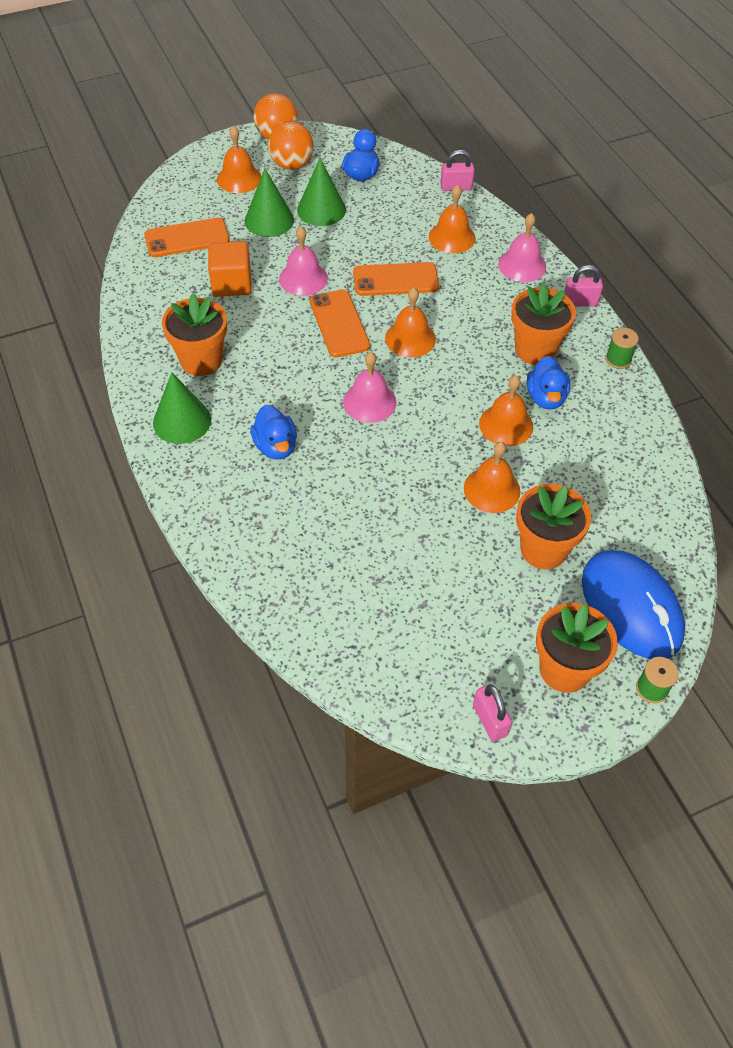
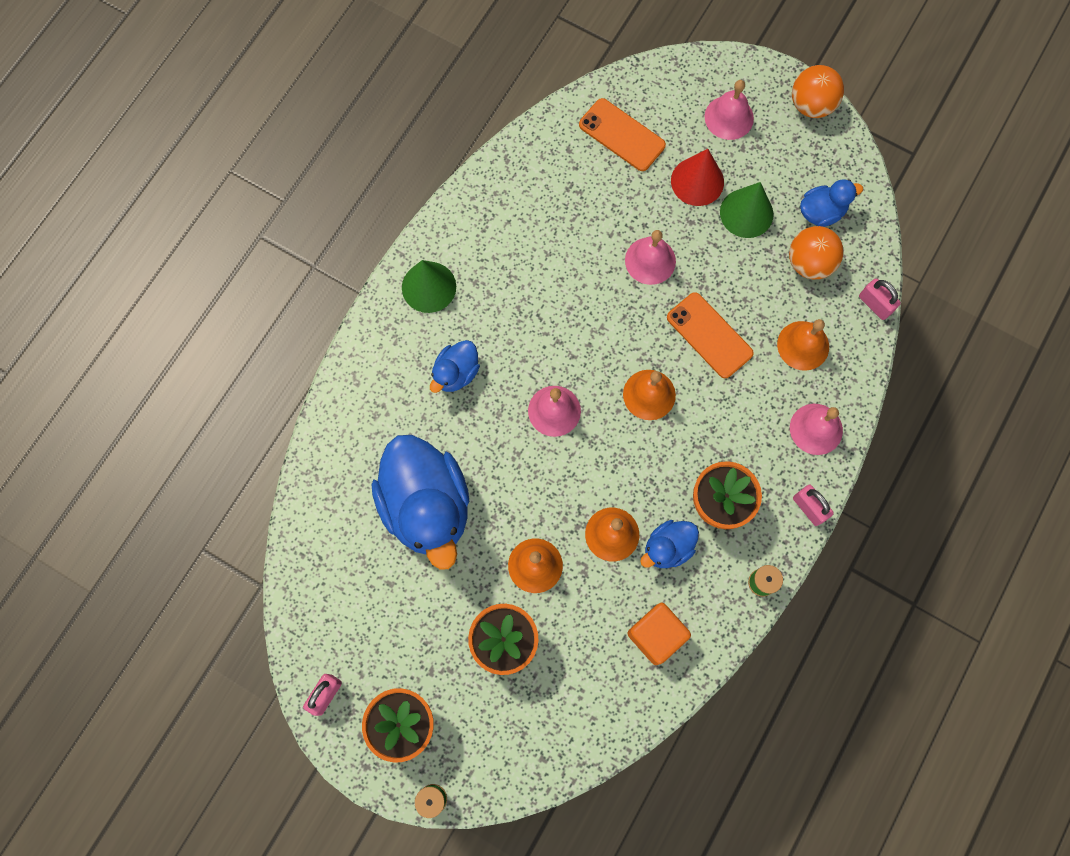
camera: 55 degrees right, 20 degrees up
orange flower pot [162,293,227,376] -> none
orange cube [208,241,252,297] -> orange cube moved to [627,603,691,665]
orange bell [217,125,262,193] -> pink bell [705,80,754,140]
green cone [245,169,294,237] -> red cone [671,149,724,206]
orange ball [268,121,314,170] -> orange ball moved to [789,226,844,279]
orange phone [310,289,370,357] -> none
blue mouse [582,550,685,659] -> none
none -> blue duck [371,435,469,570]

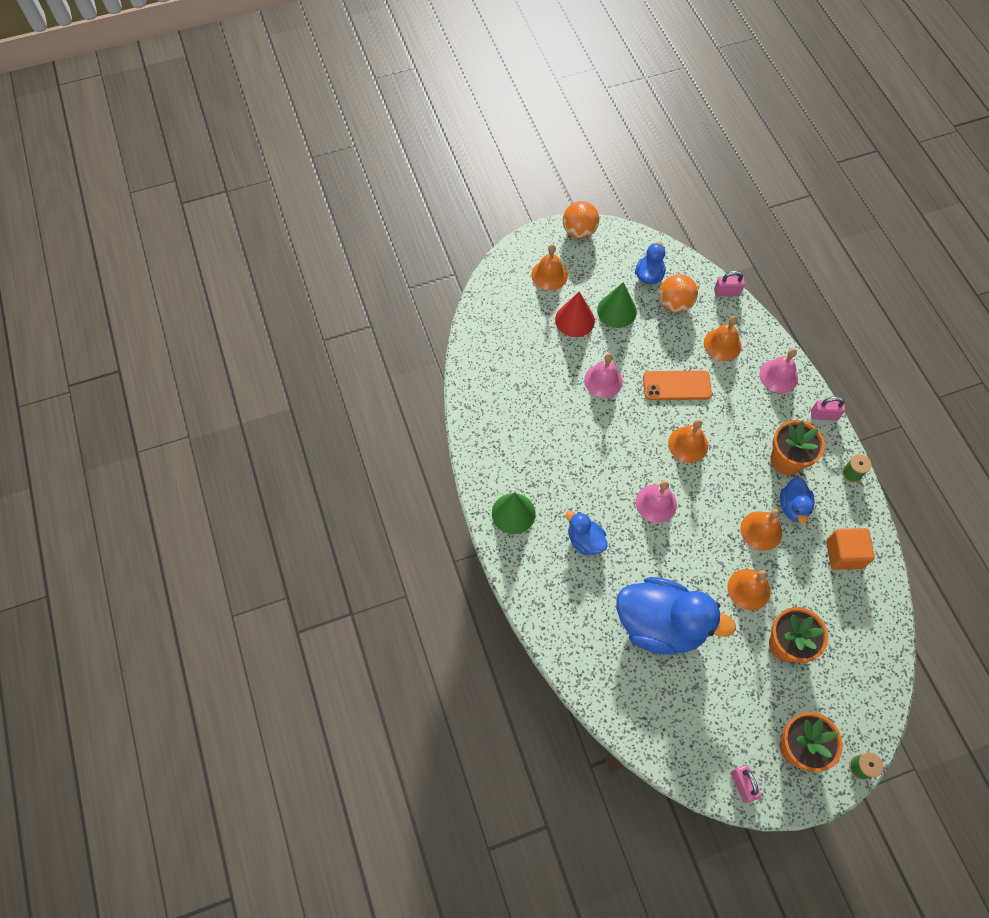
camera: 50 degrees left, 10 degrees down
blue duck [430,340,480,393] -> blue duck turned 150 degrees clockwise [565,511,608,555]
orange phone [579,98,666,171] -> none
pink bell [705,80,754,140] -> orange bell [531,244,568,290]

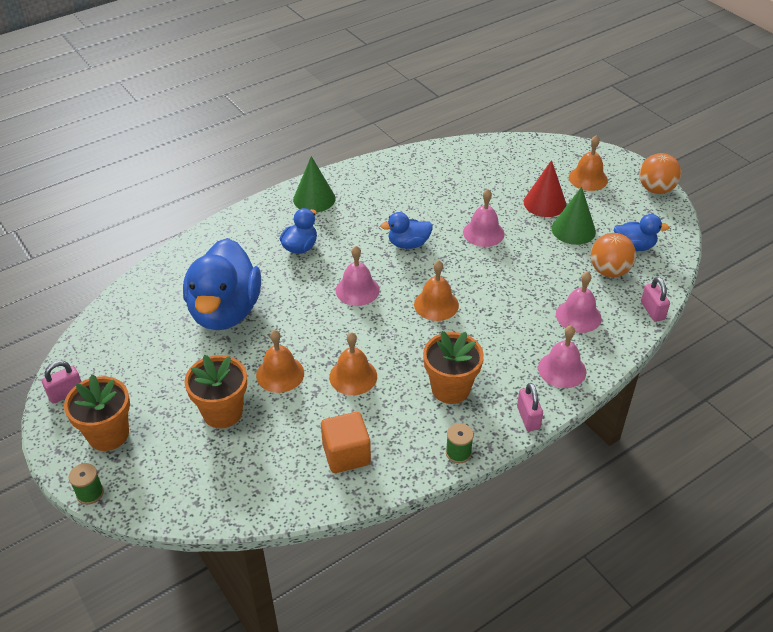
camera: 75 degrees right, 20 degrees down
orange phone [643,370,712,400] -> none
orange bell [704,316,742,361] -> pink bell [556,272,602,333]
blue duck [780,477,815,524] -> blue duck moved to [380,212,433,249]

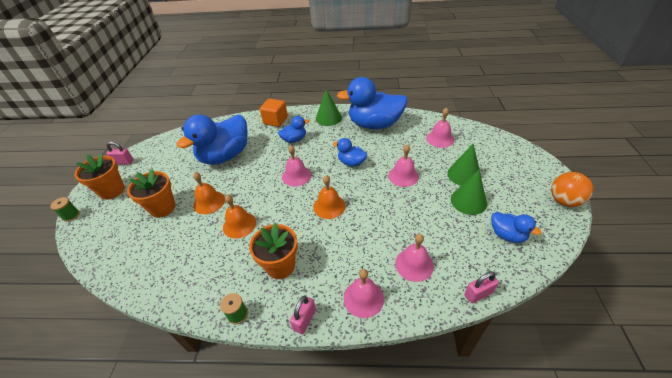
camera: 40 degrees right, 0 degrees up
orange cube [321,412,371,473] -> orange cube moved to [260,99,288,127]
red cone [524,160,566,217] -> green cone [447,144,481,186]
orange bell [569,135,608,191] -> none
orange ball [590,233,636,277] -> none
pink padlock [641,277,670,322] -> pink padlock turned 45 degrees clockwise [465,271,499,303]
none -> blue duck [337,77,408,129]
none -> pink bell [426,108,454,148]

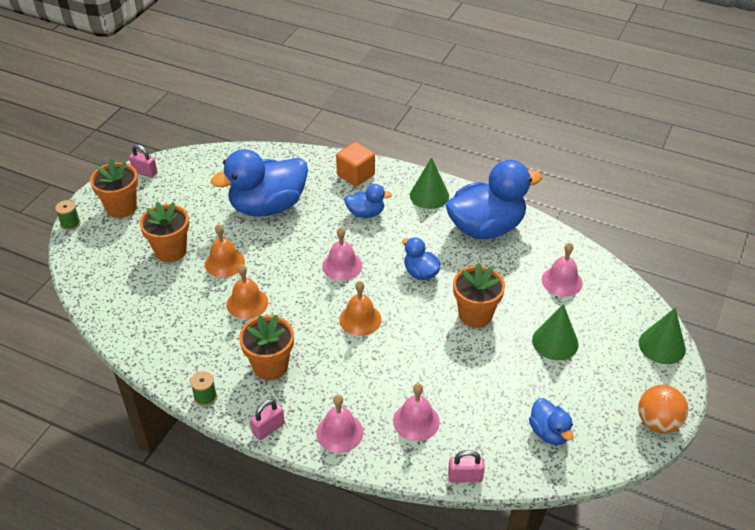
camera: 20 degrees right, 0 degrees up
blue duck [337,77,408,129] -> blue duck turned 135 degrees clockwise [446,160,542,239]
pink bell [388,145,419,187] -> orange flower pot [453,263,505,328]
green cone [451,170,487,215] -> green cone moved to [639,308,686,364]

